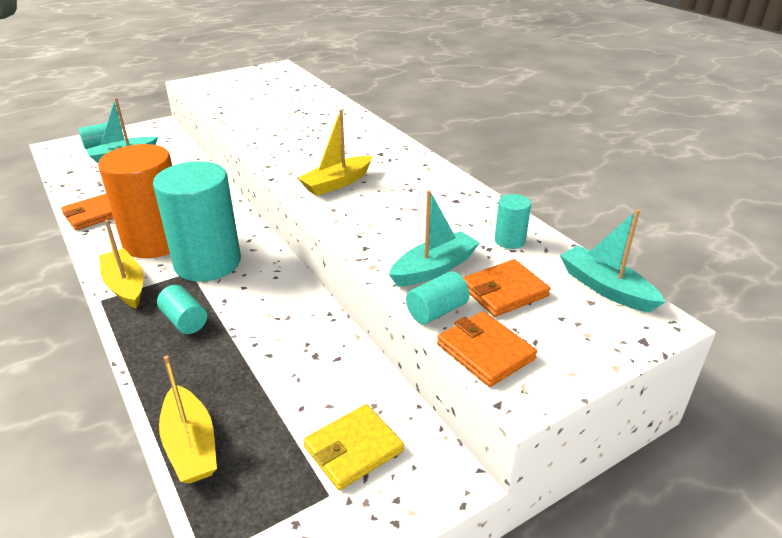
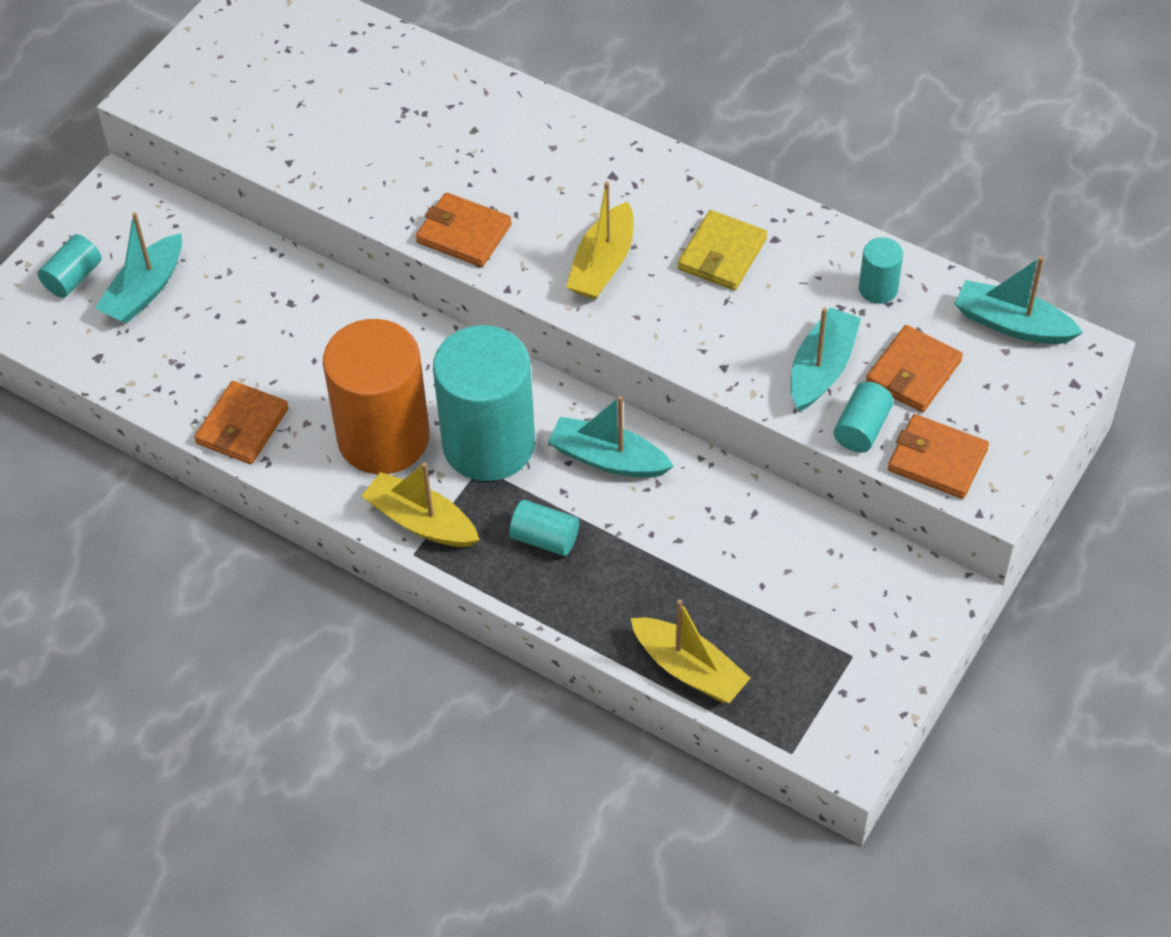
camera: 25 degrees left, 20 degrees up
yellow wallet [303,404,404,490] -> yellow wallet moved to [678,210,767,290]
none -> orange wallet [416,192,512,267]
none -> turquoise boat [548,396,674,478]

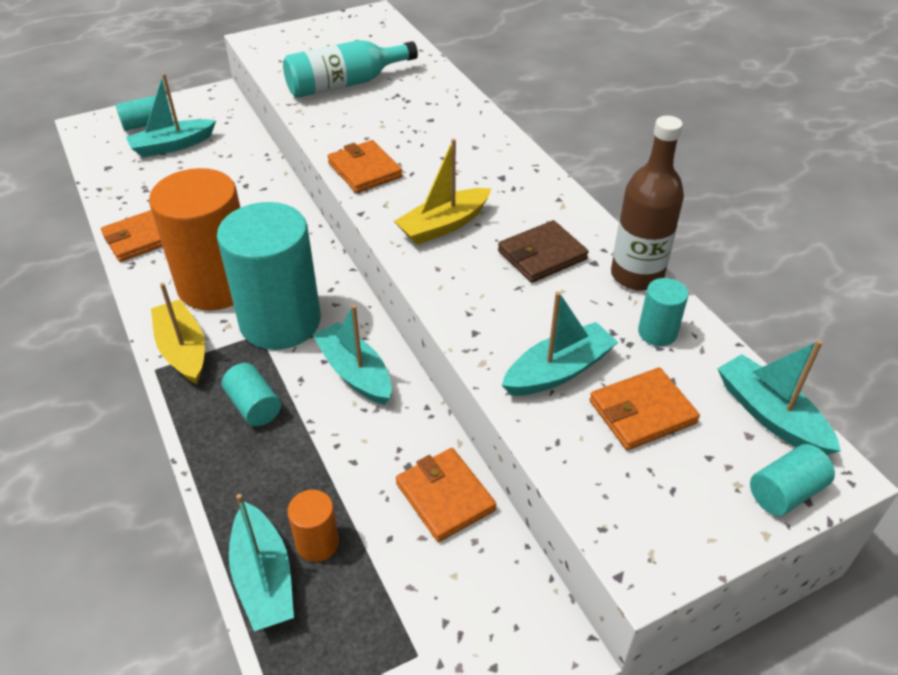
camera: 30 degrees right, 10 degrees down
yellow boat [630,599,750,703] -> turquoise boat [229,494,294,631]
yellow wallet [678,210,767,290] -> brown wallet [498,220,589,283]
turquoise cylinder [834,382,894,453] -> turquoise cylinder moved to [750,444,835,516]
orange wallet [888,414,989,499] -> orange wallet moved to [396,448,496,542]
none -> turquoise bottle [283,40,418,98]
none -> orange cylinder [287,490,339,562]
none -> brown bottle [611,115,684,291]

